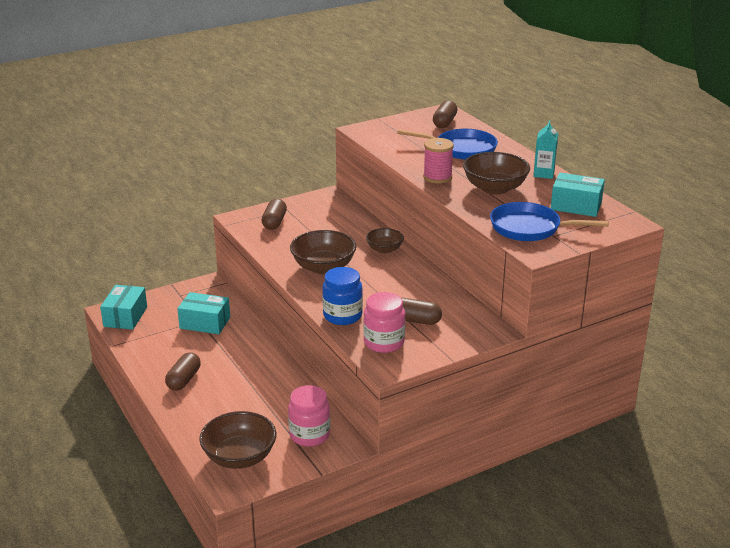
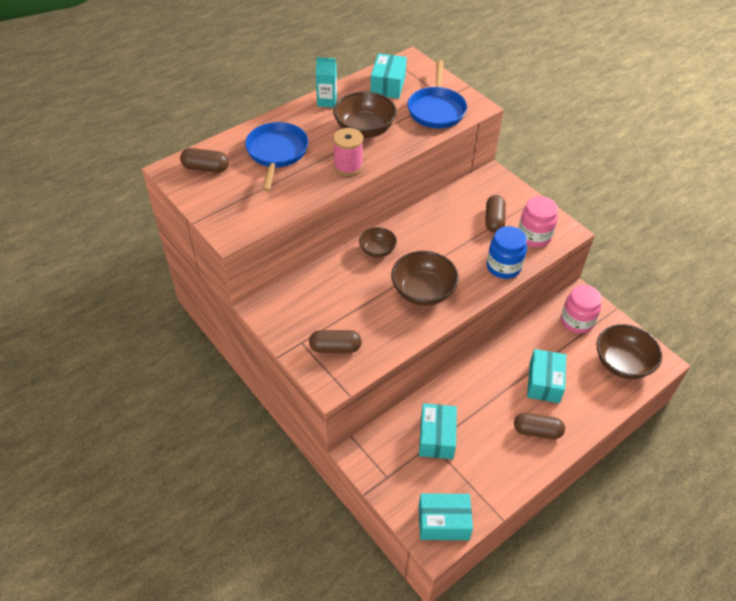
camera: 100 degrees left, 20 degrees up
none -> turquoise box [527,349,566,403]

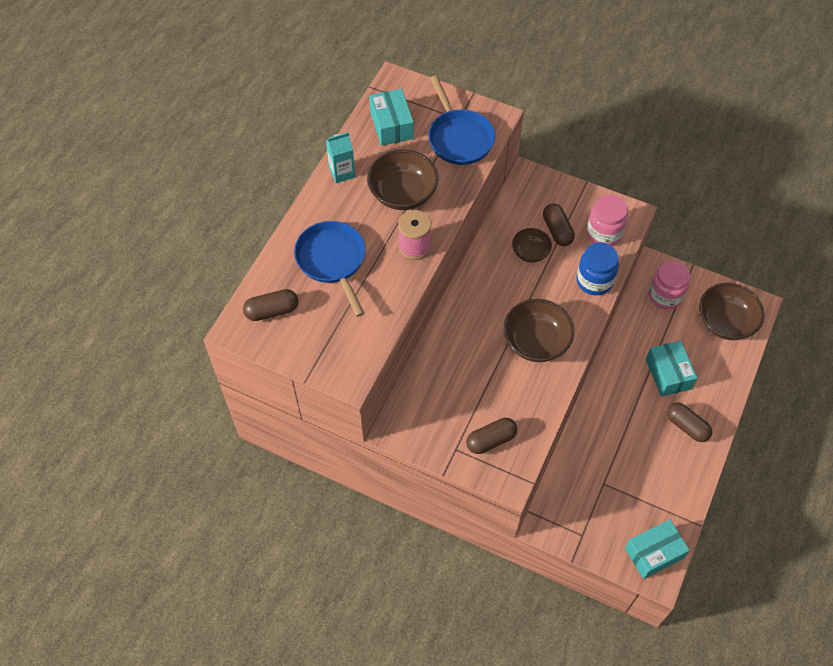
camera: 25 degrees left, 10 degrees up
brown bowl [359,227,397,258] -> brown bowl moved to [512,228,552,263]
turquoise box [419,403,457,459] -> none
brown capsule [514,413,565,439] -> brown capsule turned 60 degrees clockwise [667,403,712,442]

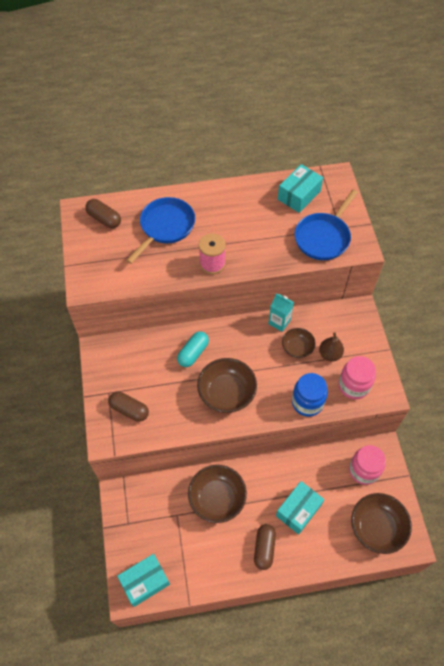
camera: 55 degrees right, 0 degrees up
turquoise carton [326,132,355,183] -> turquoise carton moved to [268,294,294,332]
brown bowl [367,150,439,210] -> brown bowl moved to [188,465,247,523]
brown capsule [543,203,575,246] -> brown pear [319,332,344,362]
turquoise box [625,519,690,579] -> turquoise box turned 60 degrees counterclockwise [117,554,170,607]
none -> turquoise capsule [177,331,209,367]

